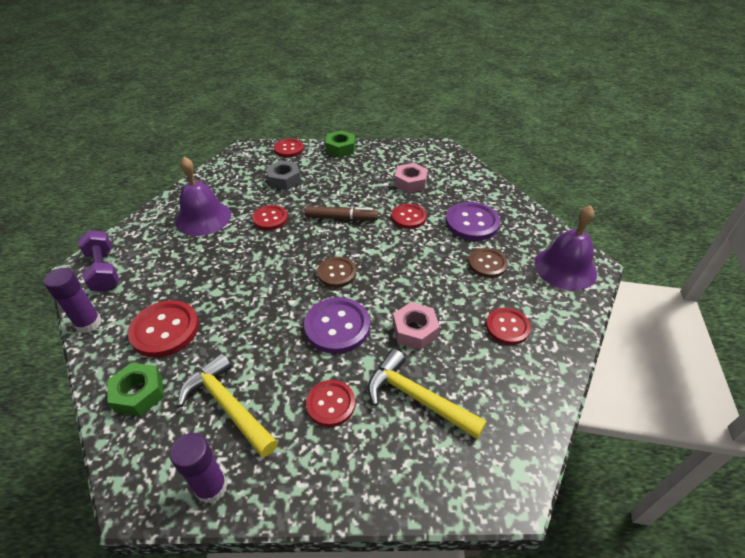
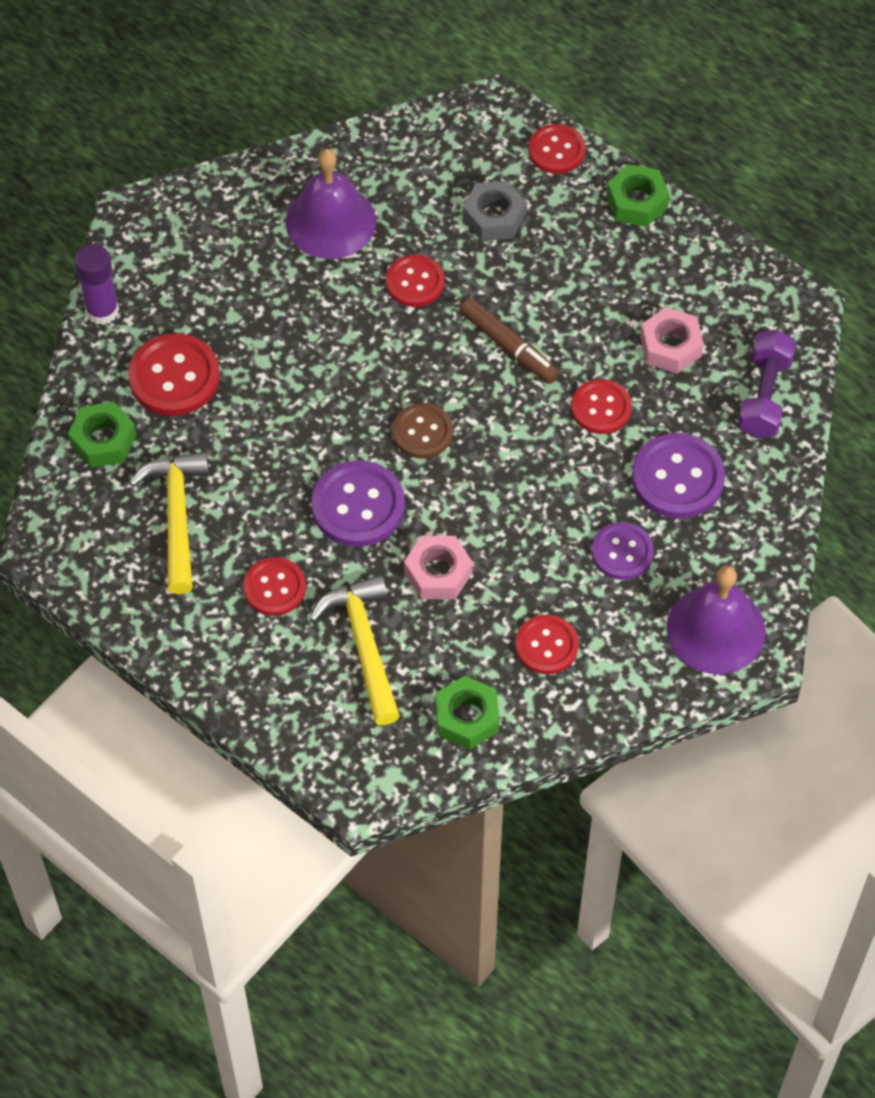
camera: 40 degrees right, 15 degrees up
purple dumbbell [78,230,119,291] -> purple dumbbell moved to [738,330,796,438]
purple glue stick [170,433,227,504] -> none
brown button [468,248,508,278] -> purple button [591,522,654,580]
none -> green nut [436,676,499,750]

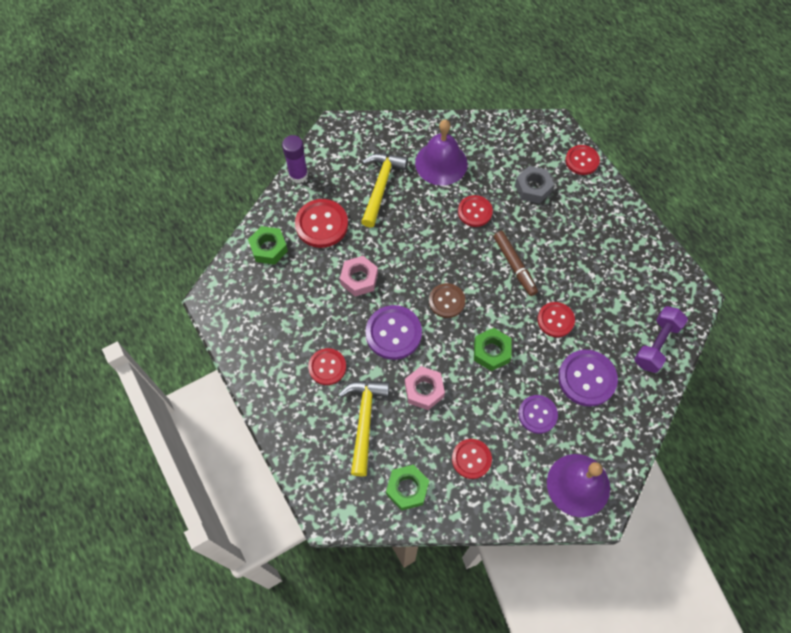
camera: 20 degrees right, 5 degrees up
yellow hammer [129,452,209,594] -> yellow hammer moved to [361,153,408,228]
green nut [606,164,670,227] -> green nut moved to [474,328,511,371]
pink nut [640,307,704,374] -> pink nut moved to [340,256,378,297]

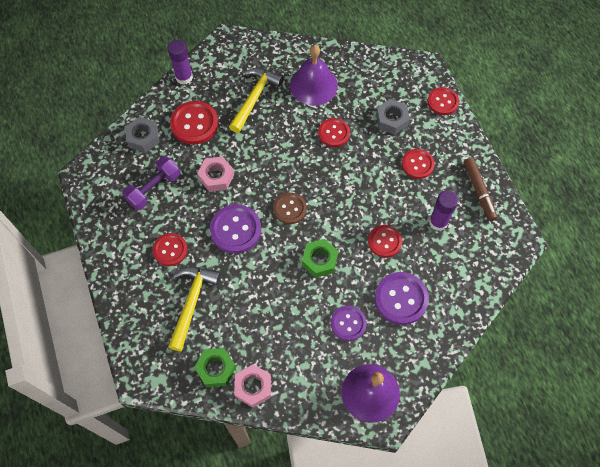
camera: 10 degrees right, 0 degrees up
green nut [248,226,288,265] -> grey nut [125,117,159,153]
pink nut [405,366,445,410] -> pink nut moved to [234,364,271,408]
red button [452,439,492,479] -> red button moved to [402,149,435,179]
brown marker [494,231,538,296] -> brown marker moved to [464,158,497,221]
purple dumbbell [634,306,688,373] -> purple dumbbell moved to [122,156,180,210]
none -> purple glue stick [429,190,459,231]

